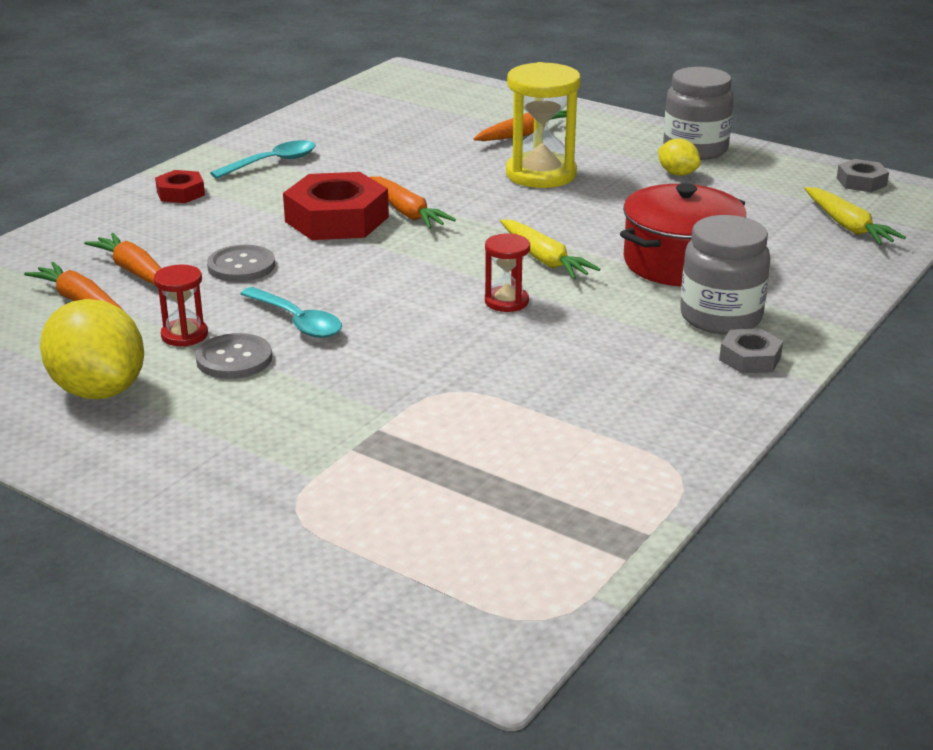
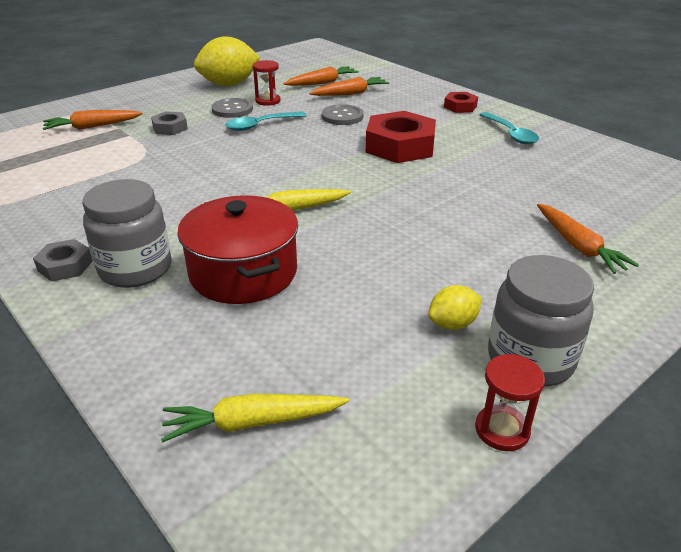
camera: 105 degrees right, 5 degrees up
orange carrot [369,176,456,229] -> orange carrot moved to [43,110,143,130]
red hourglass [485,234,530,312] -> red hourglass moved to [475,354,545,451]
yellow hourglass [506,62,581,188] -> none
grey nut [836,159,889,192] -> grey nut moved to [151,111,188,135]

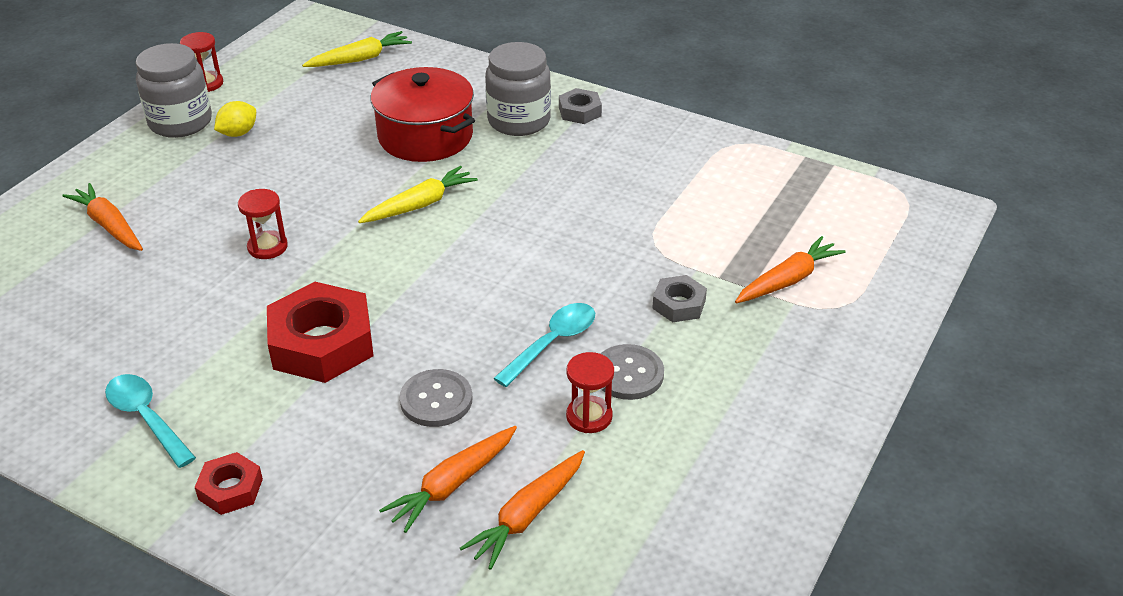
camera: 160 degrees right, 5 degrees up
yellow lemon [194,36,261,86] -> none
none -> red hourglass [238,189,288,259]

